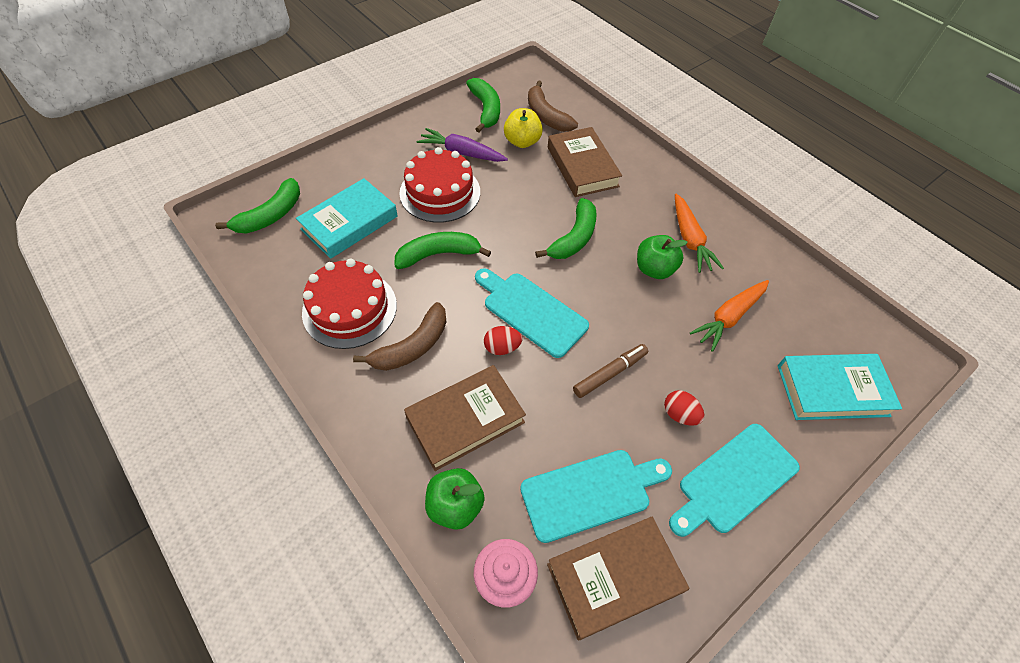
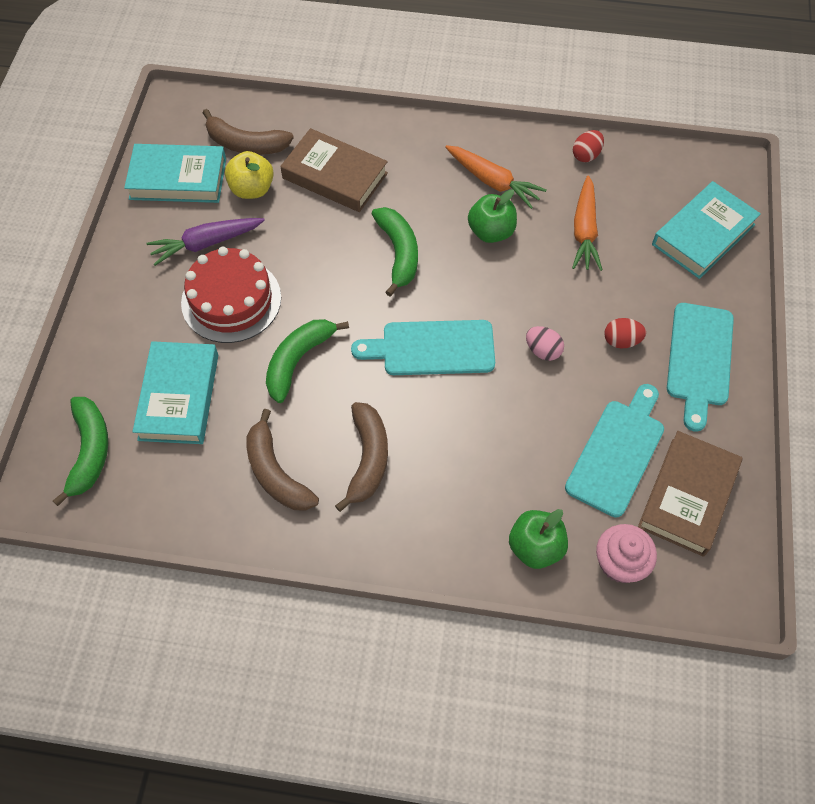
camera: 40 degrees left, 5 degrees up
red cake [302,259,397,349] -> brown banana [246,409,319,510]
brown book [404,365,526,471] -> none
green banana [466,78,500,133] -> turquoise book [124,144,226,203]
red egg [484,326,523,355] -> red egg moved to [573,130,604,162]
brown marker [573,344,648,398] -> pink egg [526,326,564,361]

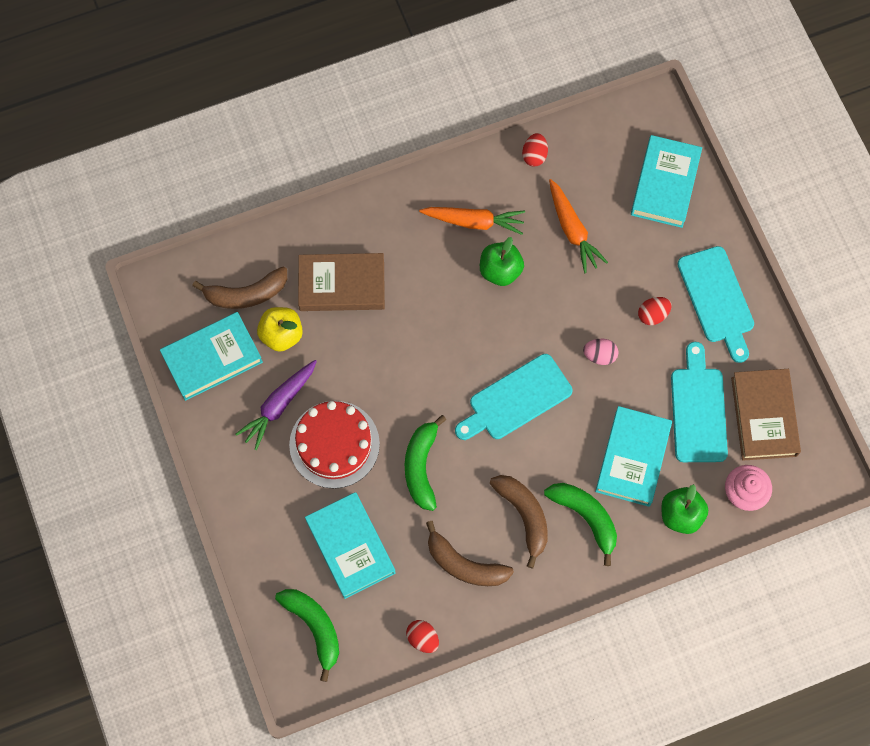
camera: 30 degrees left, 10 degrees up
green banana [372,207,418,297] -> green banana moved to [544,483,617,566]
none -> red egg [406,620,439,653]
none -> turquoise book [595,406,672,507]

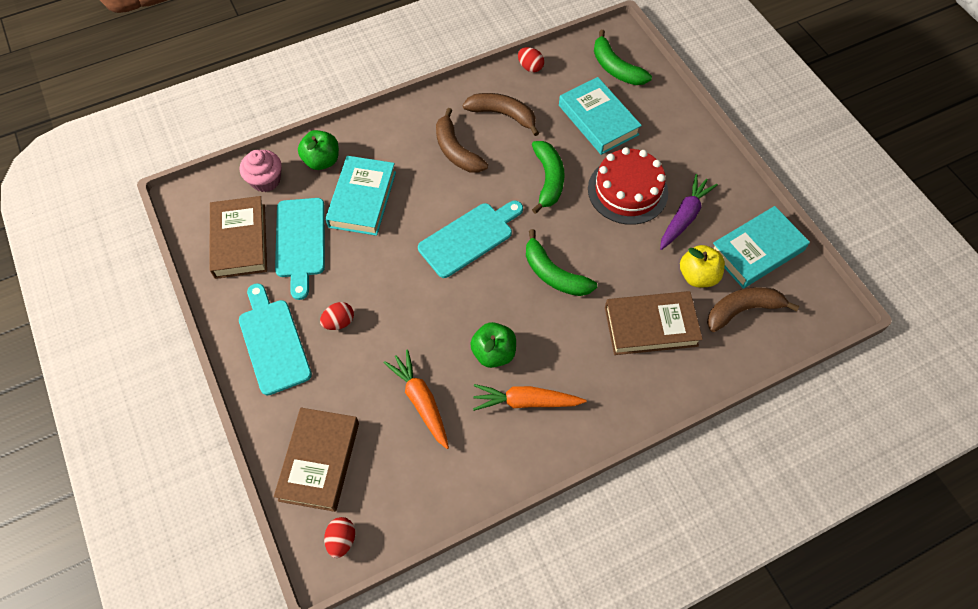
camera: 175 degrees right, 10 degrees down
red egg [522,133,548,167] -> red egg moved to [324,517,355,558]
green banana [544,483,617,566] -> green banana moved to [526,229,597,296]
pink egg [583,339,618,365] -> none
turquoise book [631,135,702,228] -> brown book [274,407,359,512]

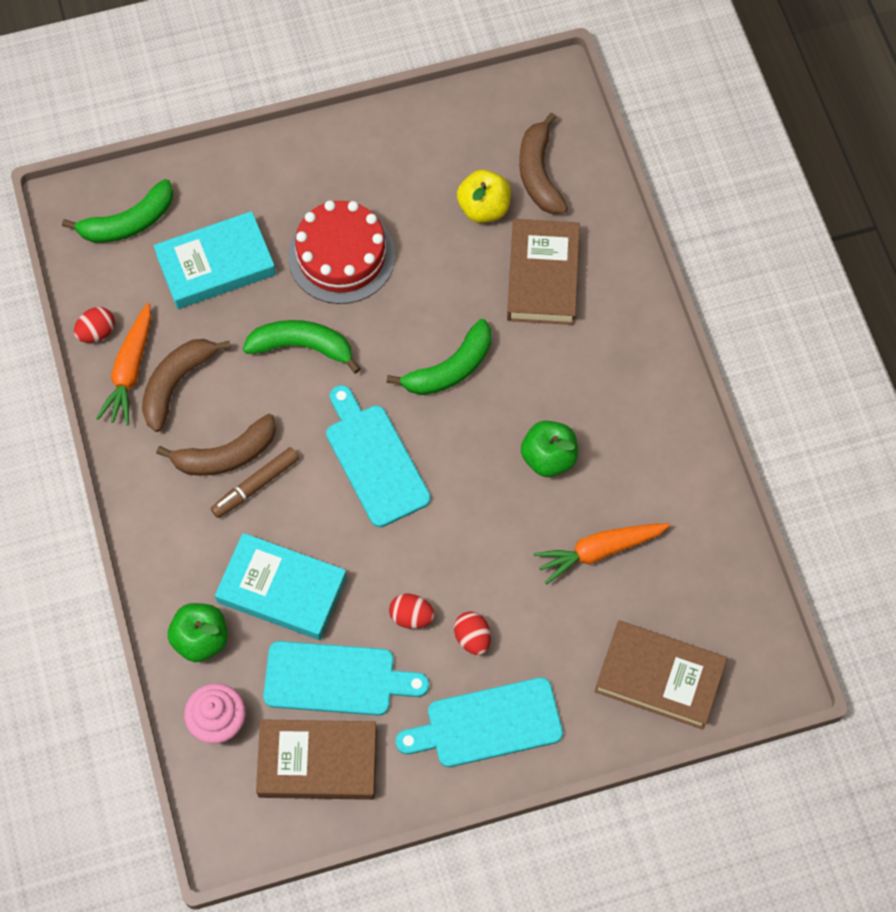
camera: 80 degrees left, 5 degrees up
red egg [324,517,355,558] -> red egg moved to [389,594,435,629]
orange carrot [473,384,587,411] -> orange carrot moved to [96,303,151,426]
purple carrot [660,174,718,250] -> none
turquoise book [713,206,810,288] -> none
none -> brown marker [211,447,299,518]

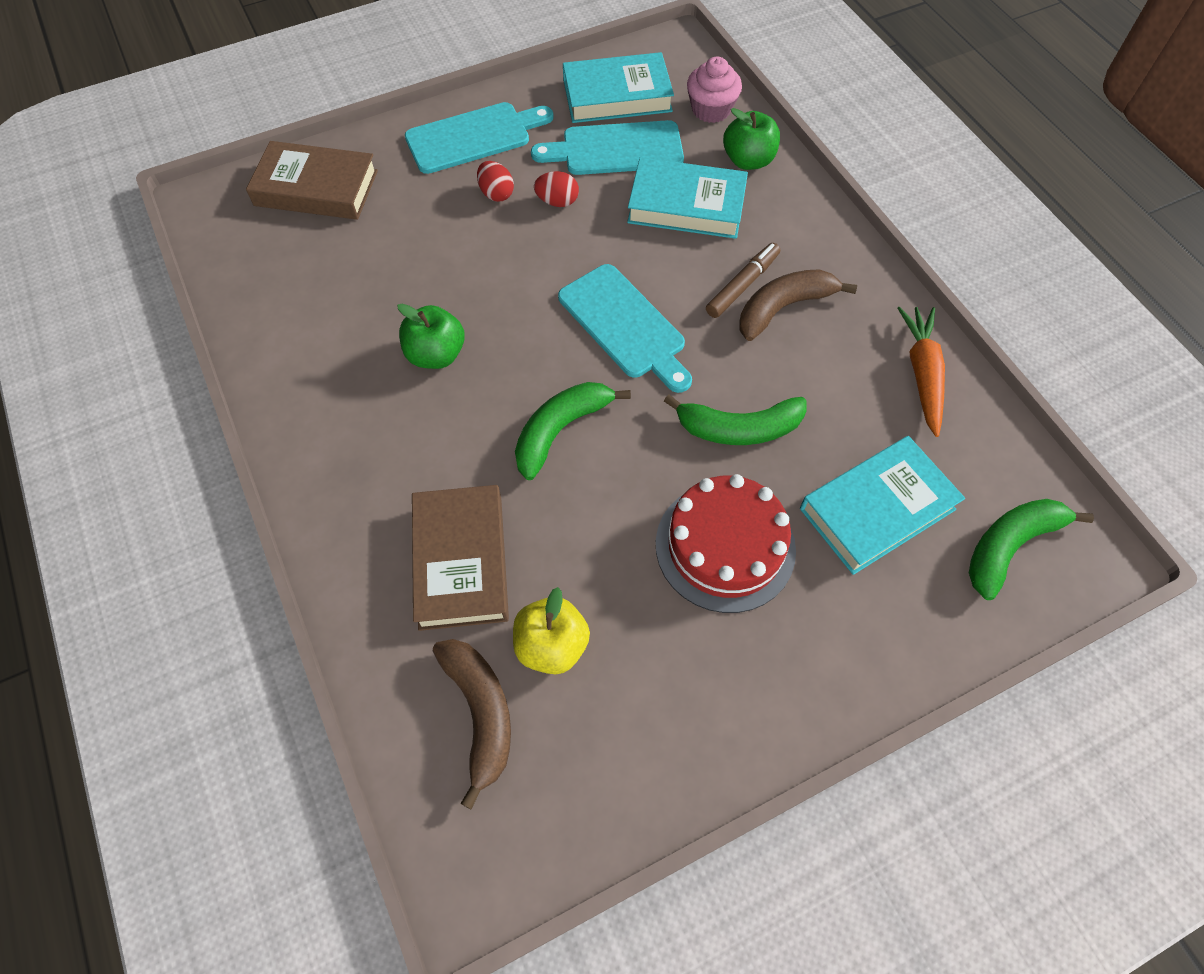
camera: 170 degrees right, 5 degrees down
red egg [74,307,115,343] -> none
brown banana [142,339,231,432] -> none
brown book [256,719,377,800] -> turquoise book [563,52,674,123]
orange carrot [534,523,670,585] -> none

